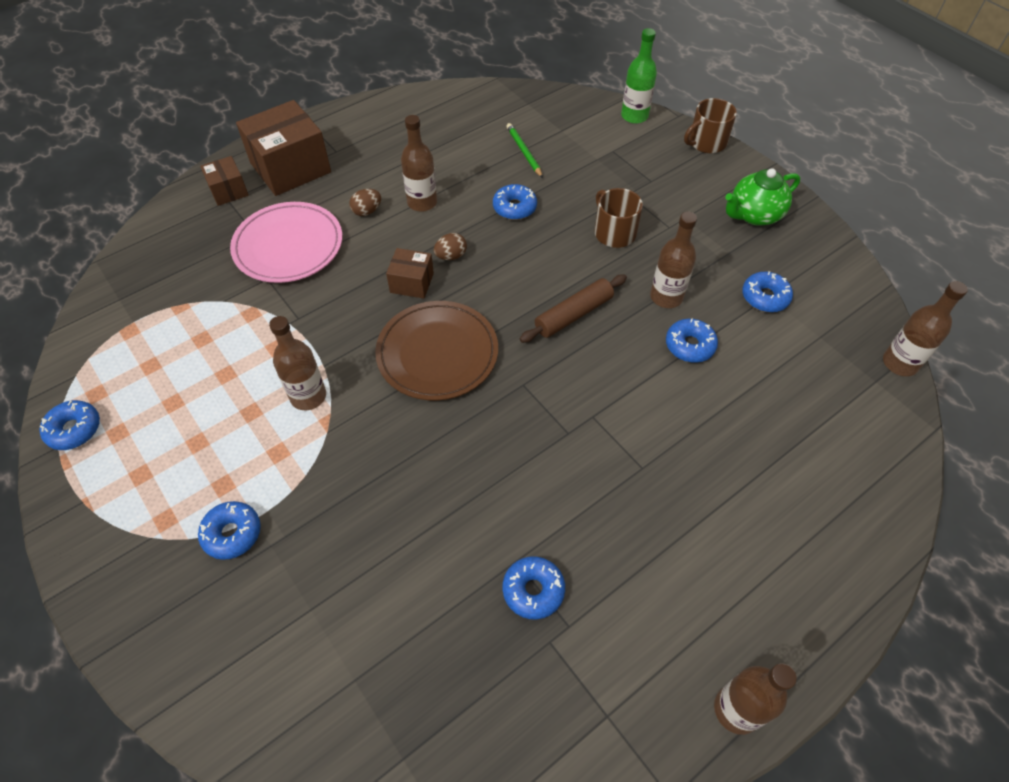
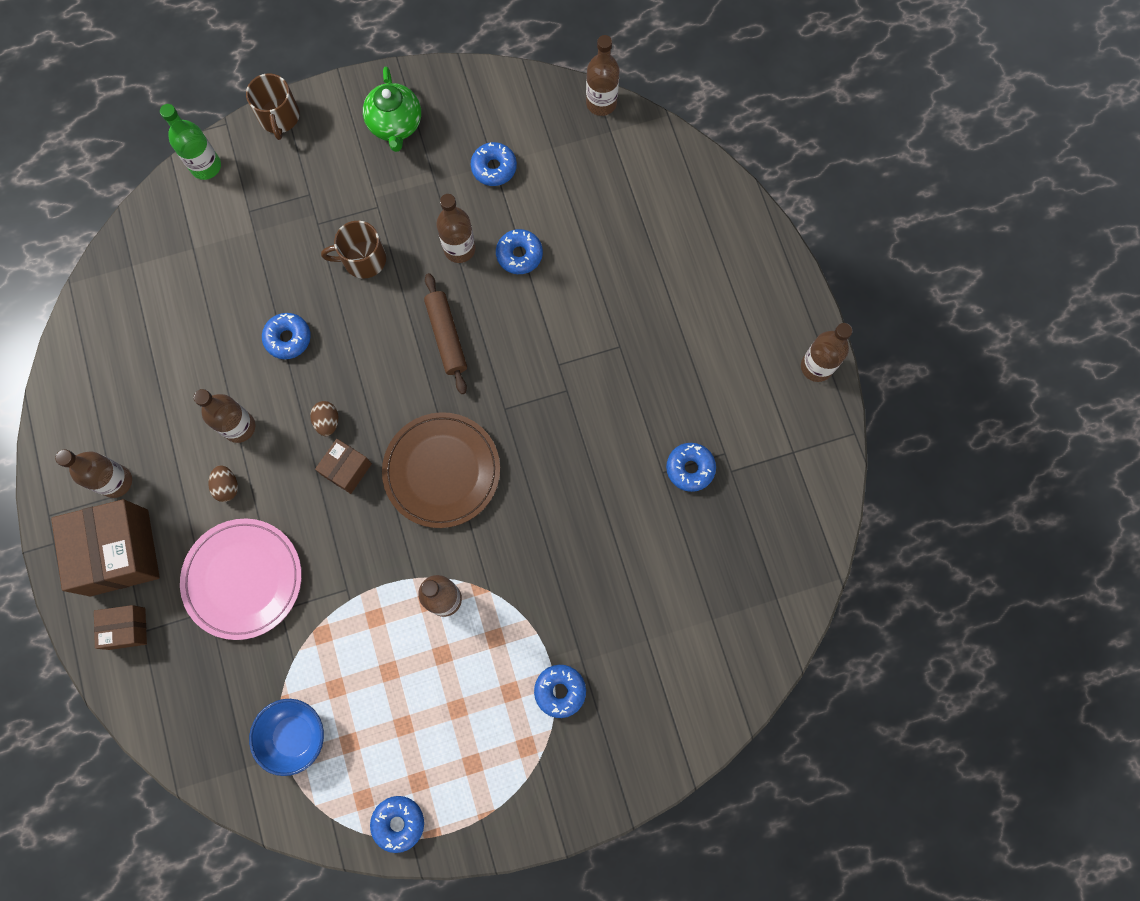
camera: 70 degrees left, 20 degrees up
green pencil [506,123,543,178] -> none
none -> brown bottle [55,449,132,498]
none -> blue bowl [249,699,324,776]

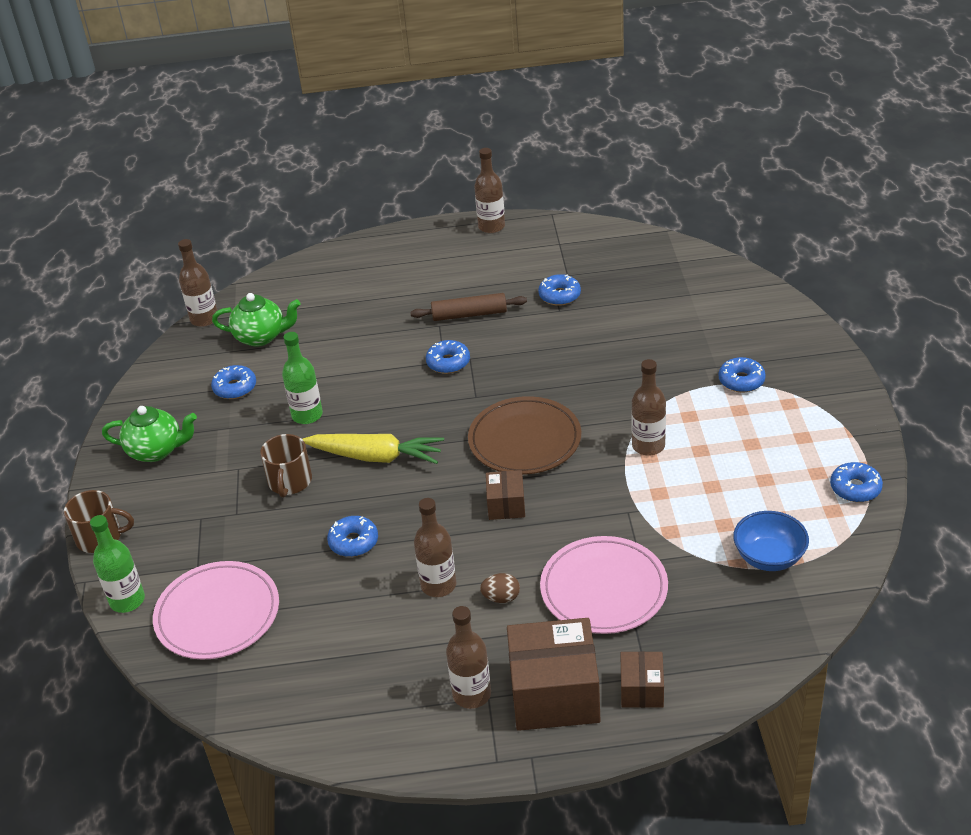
camera: 75 degrees left, 35 degrees down
brown egg [310,401,338,436] -> none
brown box [315,439,372,494] -> brown box turned 45 degrees clockwise [486,470,525,520]
brown rolling pin [424,273,467,394] -> brown rolling pin moved to [410,293,527,321]
brown bottle [436,194,476,263] -> green bottle [282,332,323,424]
blue donut [496,229,543,274] -> blue donut moved to [426,340,470,374]
none -> pink plate [153,561,279,660]
none -> green teapot [212,293,301,347]
none -> yellow carrot [303,434,444,464]

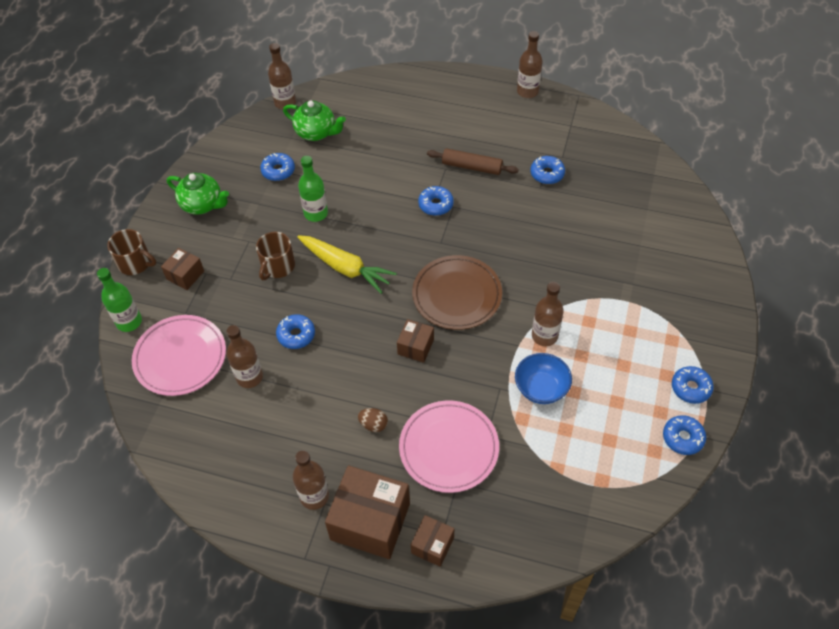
camera: 20 degrees right, 15 degrees up
brown bottle [414,498,456,597] -> brown bottle moved to [226,325,263,388]
blue donut [718,357,766,393] -> blue donut moved to [672,366,714,404]
blue bowl [733,511,809,571] -> blue bowl moved to [515,353,572,404]
none -> brown box [161,248,204,290]

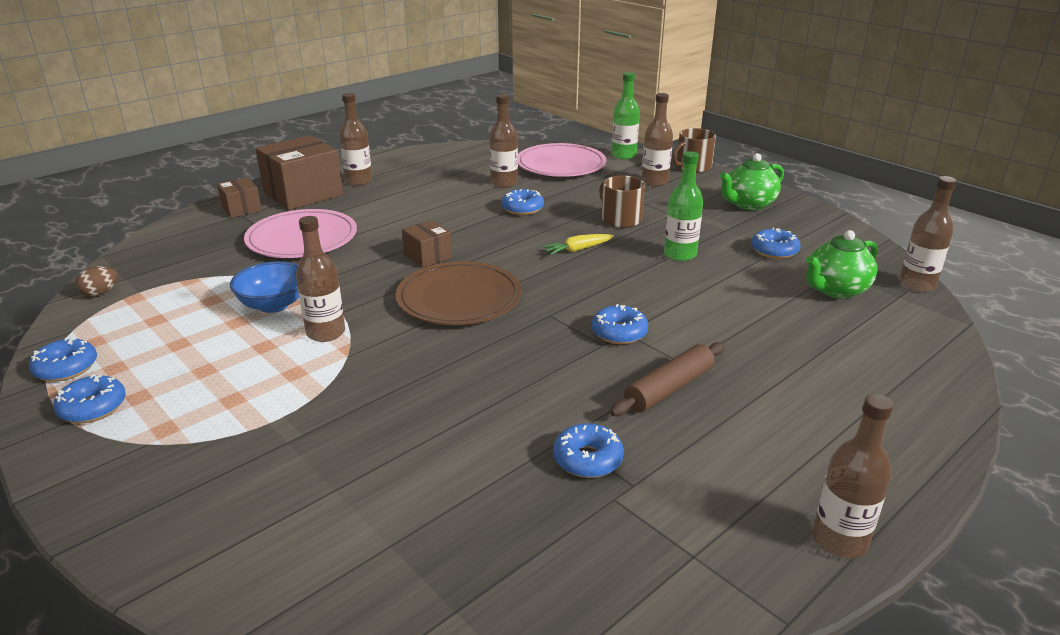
camera: 120 degrees right, 25 degrees down
brown box [161,248,204,290] -> brown bottle [641,93,673,186]
yellow carrot [297,235,397,294] -> yellow carrot [542,234,614,255], size x0.54
brown egg [358,408,388,432] -> brown egg moved to [76,266,118,297]

